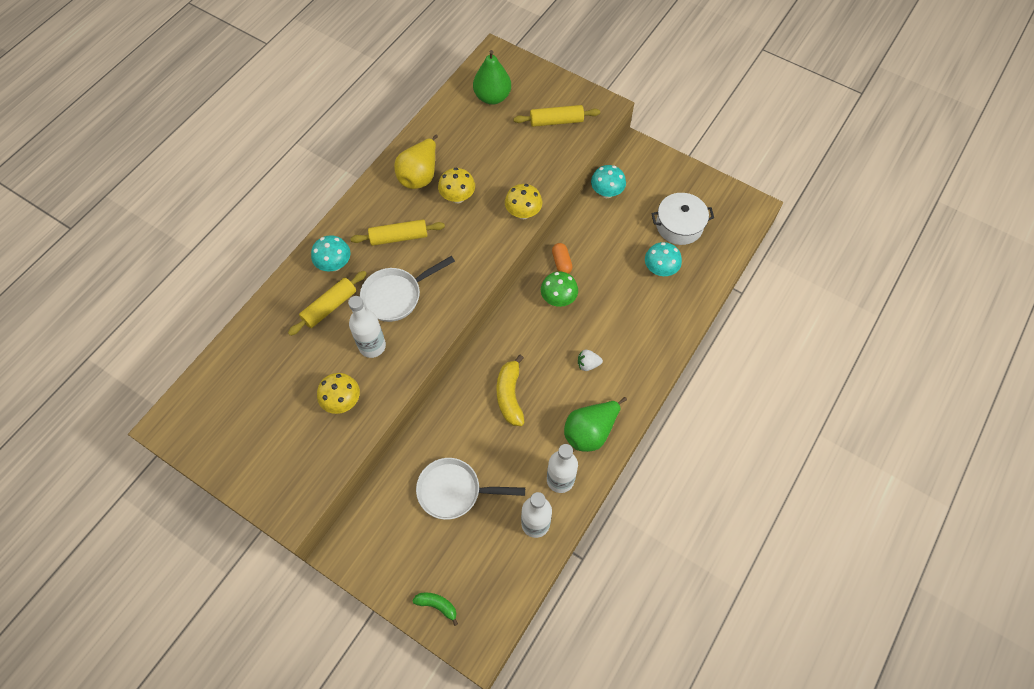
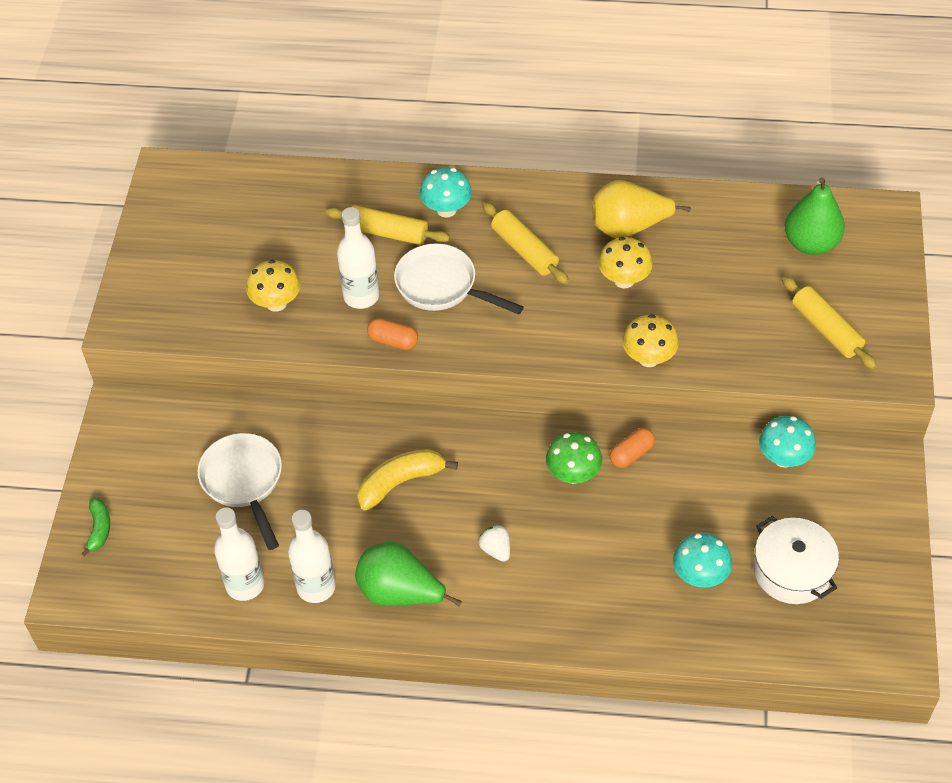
camera: 65 degrees right, 10 degrees down
none -> orange capsule [367,318,418,350]

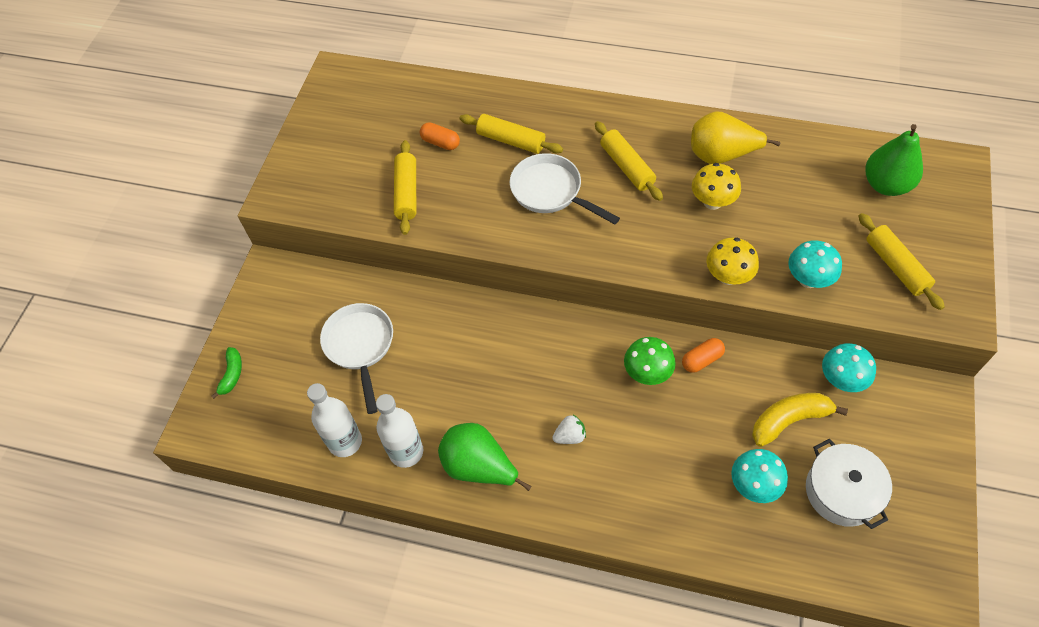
camera: 10 degrees right, 5 degrees up
yellow mushroom [246,260,300,312] -> yellow rolling pin [394,140,416,235]
white bottle [337,207,379,309] -> none
yellow banana [357,449,458,510] -> yellow banana moved to [752,393,848,447]
orange capsule [367,318,418,350] -> orange capsule moved to [420,122,460,150]
turquoise mushroom [420,167,472,217] -> turquoise mushroom moved to [788,240,842,288]
white strawberry [478,524,510,562] -> white strawberry turned 90 degrees clockwise [552,415,586,444]

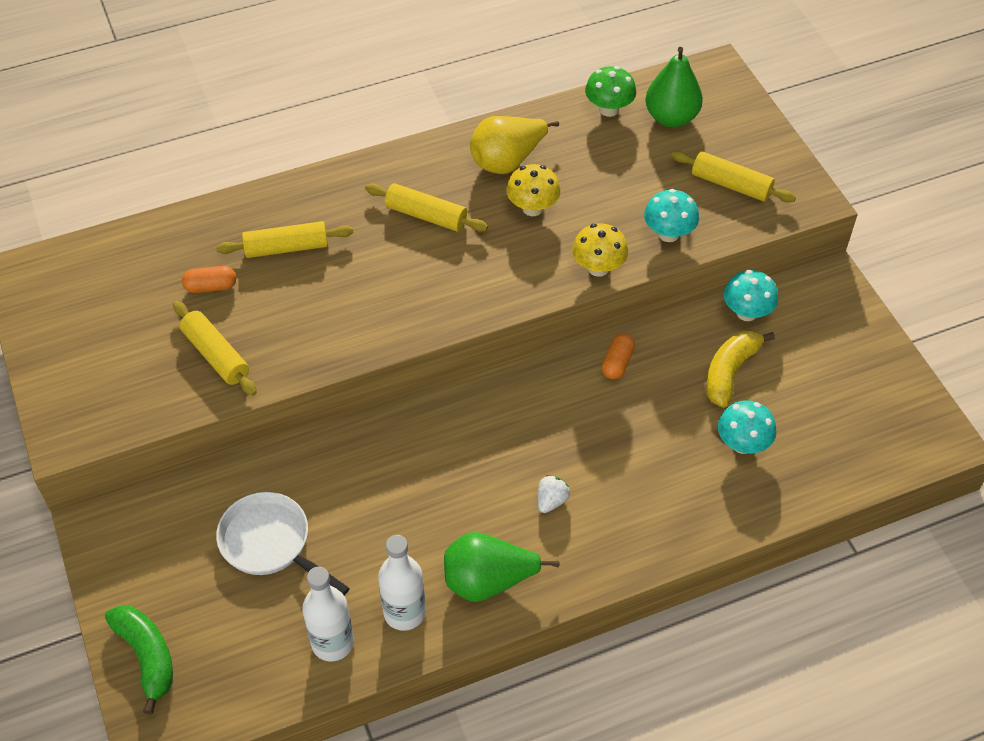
camera: 40 degrees left, 5 degrees down
green banana [211,347,242,399] -> green banana [105,605,173,715], size x1.66
white pan [510,153,620,224] -> none
green mushroom [624,337,676,385] -> green mushroom moved to [585,66,636,117]
white pot [806,439,892,529] -> none

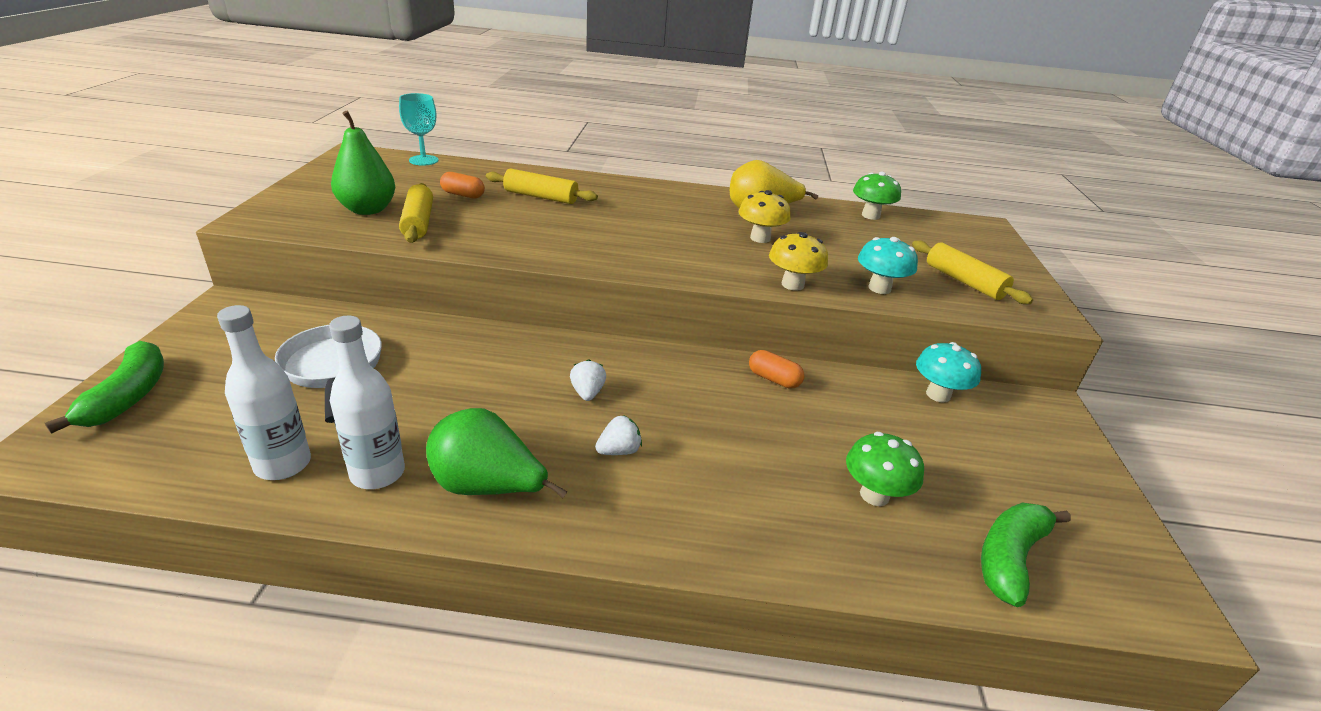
camera: 25 degrees right, 20 degrees down
yellow rolling pin [365,183,488,232] -> none
orange capsule [602,334,635,379] -> orange capsule turned 75 degrees clockwise [749,350,804,389]
green pear [645,47,703,127] -> green pear moved to [331,111,395,215]
yellow banana [706,331,775,408] -> none
turquoise mushroom [718,400,776,454] -> green mushroom [846,432,924,506]
none -> turquoise goblet [399,93,439,166]
none -> white strawberry [570,359,606,401]
none -> green banana [981,503,1071,607]

